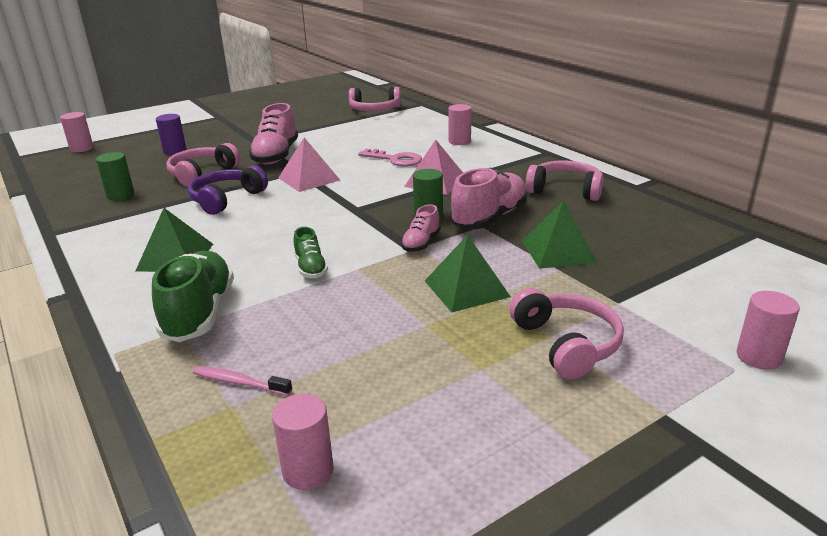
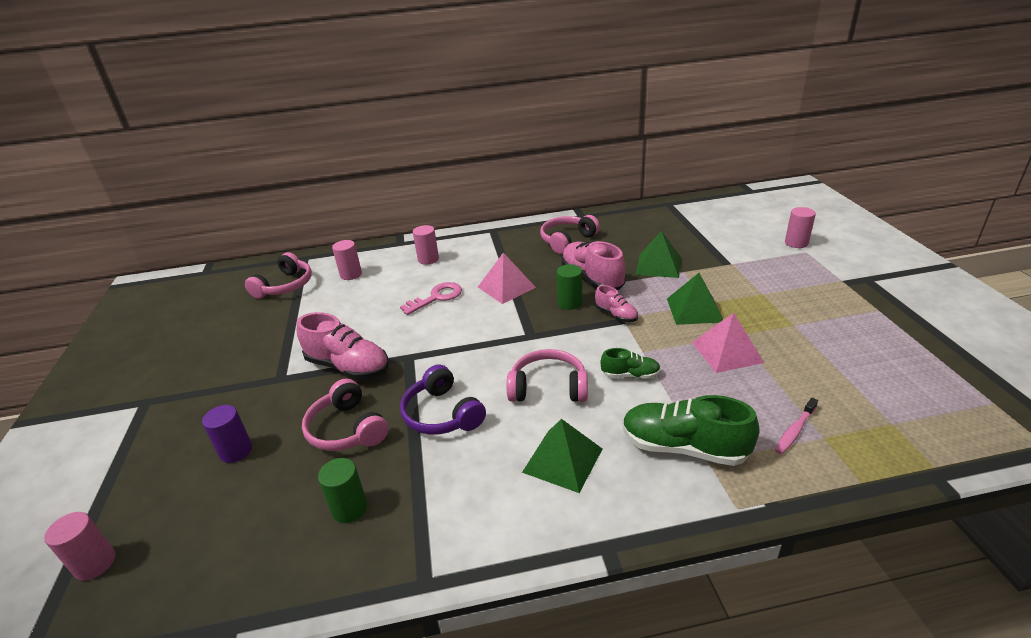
camera: 65 degrees left, 5 degrees up
pink cylinder [272,394,334,490] -> pink cylinder moved to [332,240,362,280]
pink pyramid [278,137,340,192] -> pink pyramid moved to [692,313,764,373]
pink headphones [509,288,624,379] -> pink headphones moved to [507,349,588,402]

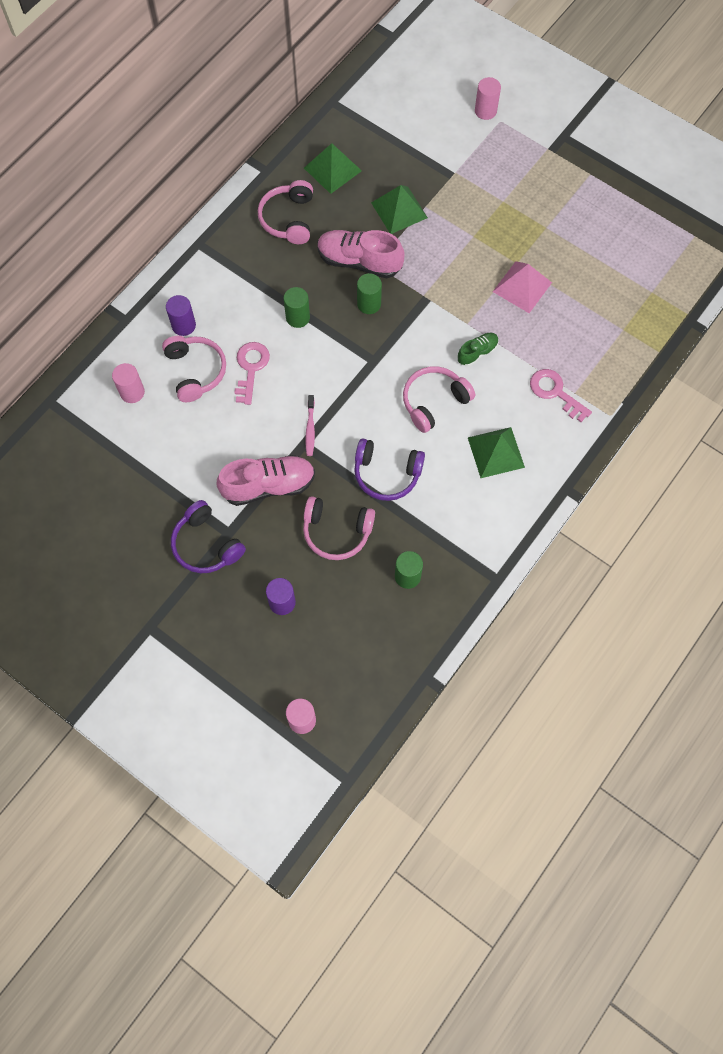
camera: 45 degrees left, 35 degrees up
pink headphones [245,252,312,299] -> pink headphones moved to [162,336,226,402]
pink cylinder [413,225,439,265] -> purple cylinder [166,295,196,336]
pink pyramid [478,253,536,304] -> green cylinder [284,287,310,328]
pink shoe [595,285,638,322] -> none
green shoe [623,395,760,466] -> pink key [530,369,592,422]
green pyramid [667,273,723,325] -> green pyramid moved to [304,143,362,194]
pink toothbrush [775,398,818,454] -> pink toothbrush moved to [305,395,315,456]
none -> purple headphones [171,500,246,573]

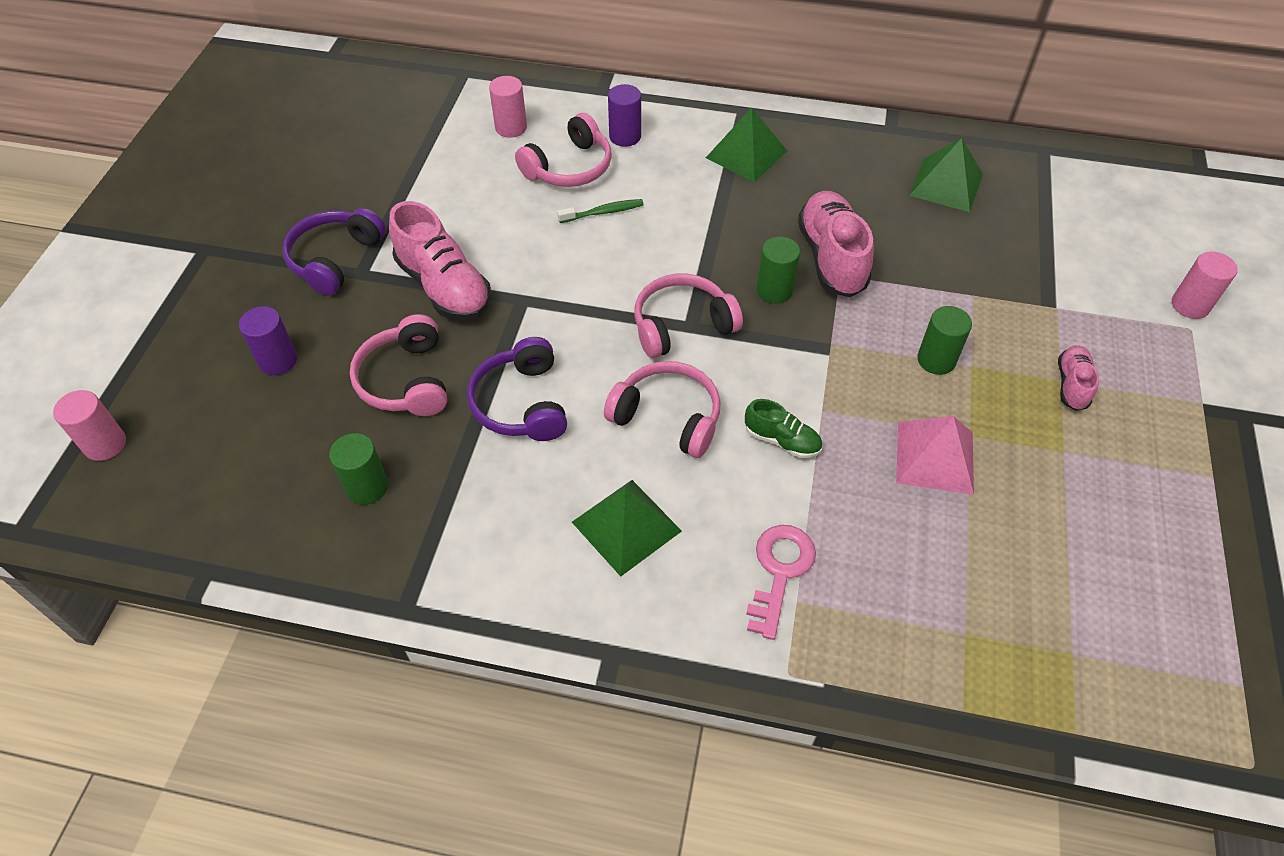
camera: 65 degrees right, 15 degrees down
pink key [235,342,270,405] -> green toothbrush [557,199,644,223]
pink headphones [258,180,313,244] -> pink headphones moved to [634,274,743,358]
green cylinder [284,287,310,328] -> green cylinder moved to [917,306,972,375]
pink toothbrush [305,395,315,456] -> none
green pyramid [371,185,428,234] -> green pyramid moved to [706,108,787,182]
none -> pink shoe [1058,346,1099,411]

